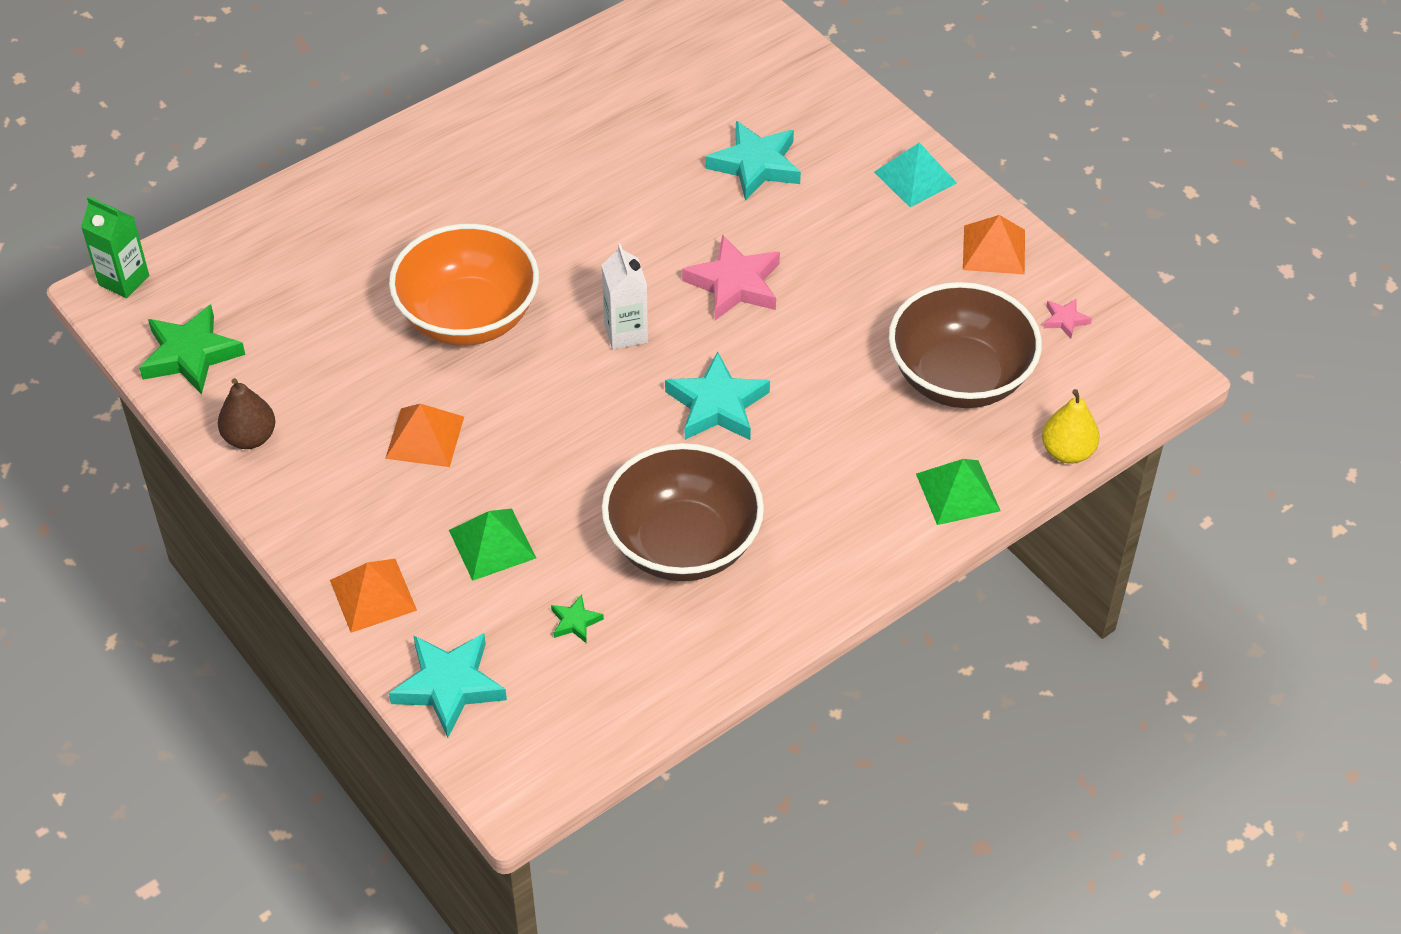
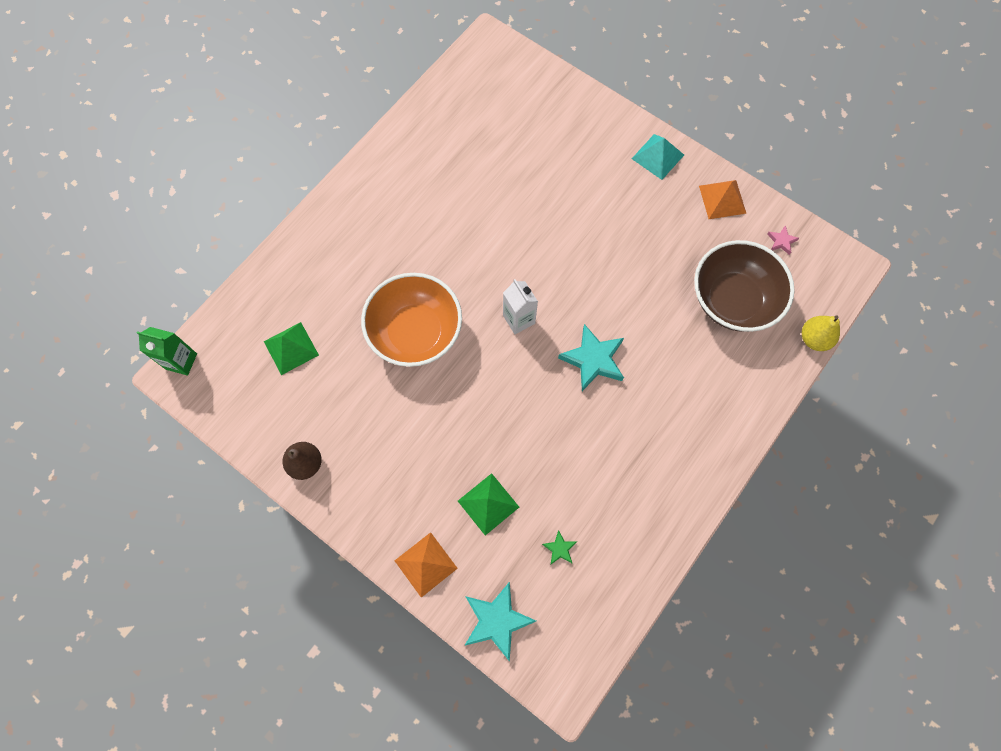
camera: 15 degrees left, 20 degrees up
green star [139,304,245,395] -> none
orange pyramid [385,404,464,467] -> none
brown bowl [601,443,764,581] -> none
pink star [682,235,780,320] -> none
turquoise star [706,121,801,201] -> none
green pyramid [916,459,1000,525] -> green pyramid moved to [264,322,319,375]

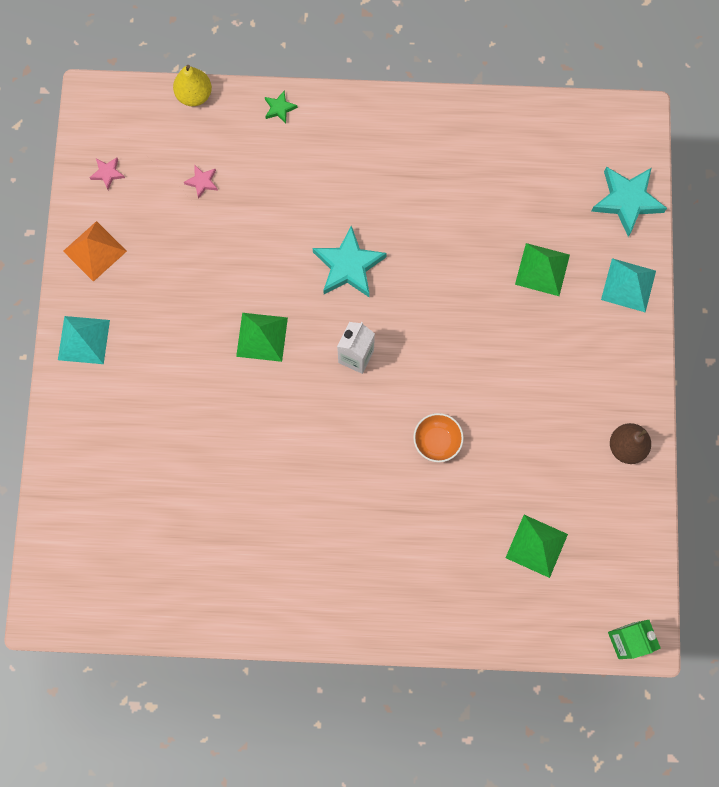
camera: 125 degrees left, 5 degrees up
orange bowl [361,273,462,367] -> orange bowl [413,413,464,462], size x0.45
orange pyramid [395,532,458,598] -> turquoise pyramid [601,258,656,312]
green star [542,530,576,564] -> green star moved to [265,91,298,124]
brown bowl [694,240,795,332] -> pink star [184,165,218,199]
none -> green pyramid [236,313,288,362]

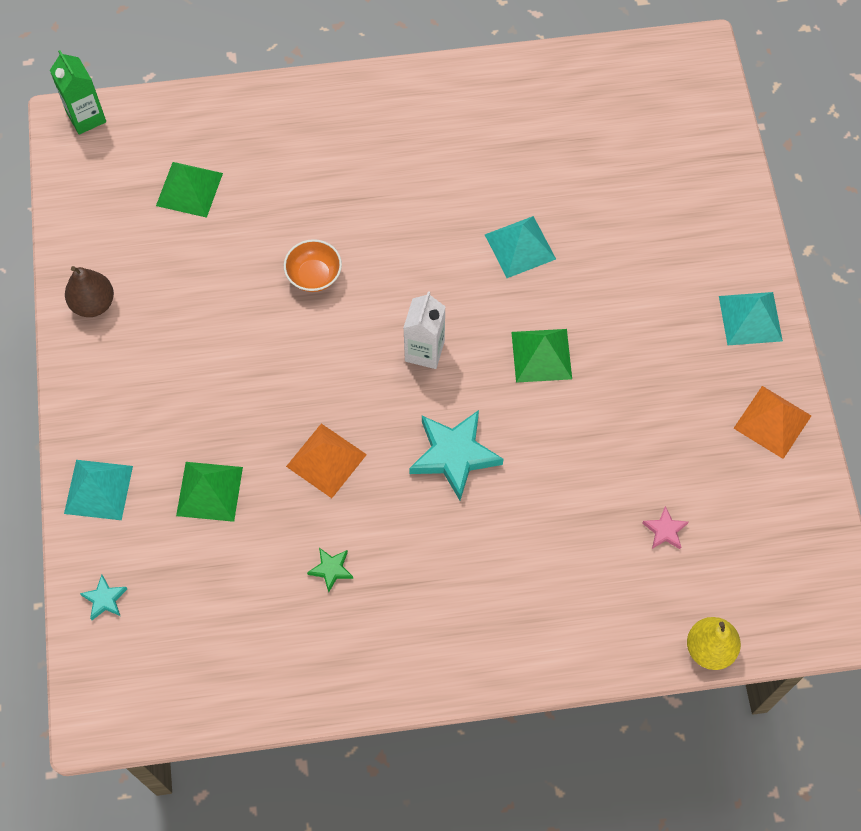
camera: 170 degrees right, 10 degrees down
pink star [89,157,125,190] -> none
green star [265,91,298,124] -> green star moved to [307,548,353,592]
turquoise star [591,167,667,237] -> turquoise star [80,575,127,620], size x0.48
none -> orange pyramid [286,424,367,498]
none -> turquoise pyramid [485,216,556,278]

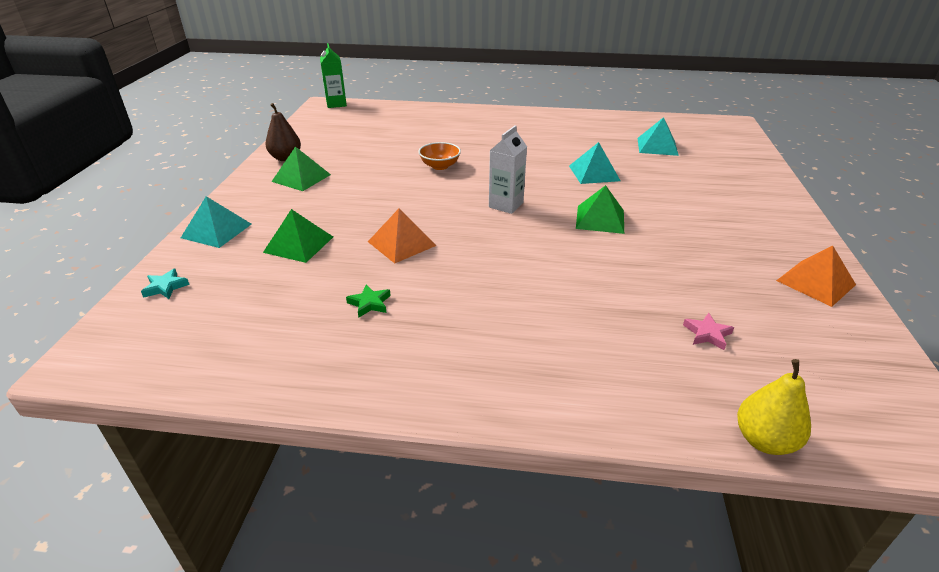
camera: 15 degrees right, 30 degrees down
green pyramid [156,162,223,218] -> green pyramid moved to [271,146,331,191]
turquoise star [409,410,503,500] -> none
turquoise pyramid [719,292,783,345] -> turquoise pyramid moved to [637,117,679,156]

